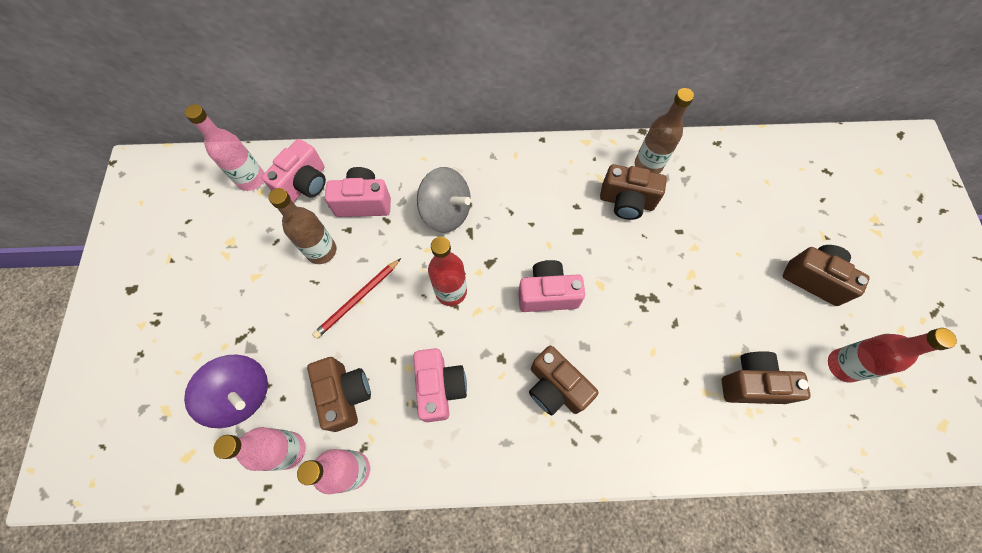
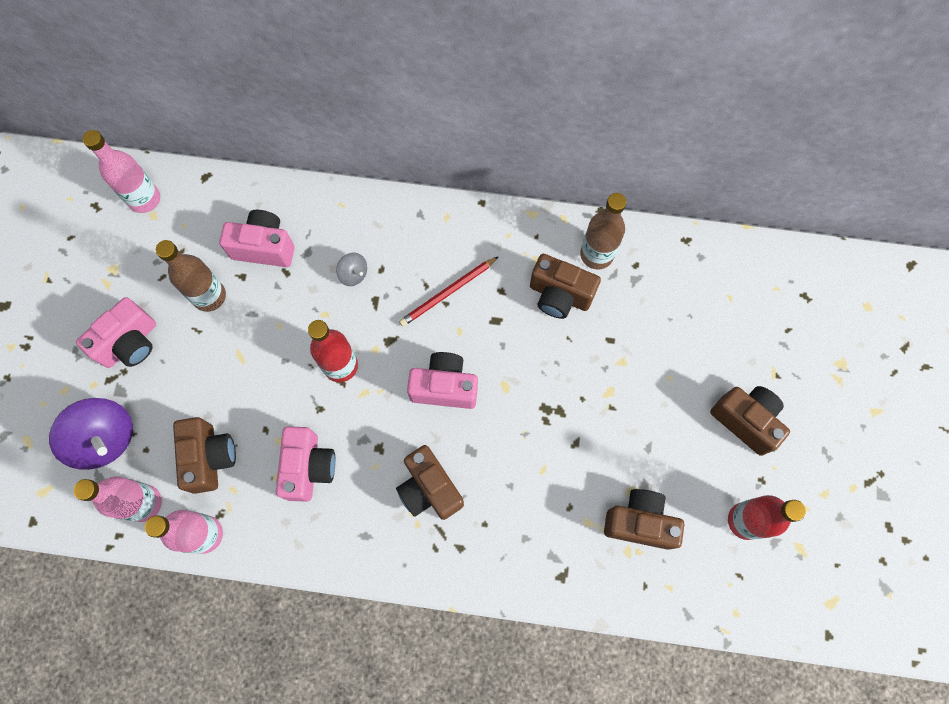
camera: 10 degrees right, 5 degrees up
pink camera [262,139,326,203] -> pink camera moved to [76,297,156,368]
red pencil [312,258,401,339] -> red pencil moved to [399,256,499,327]
grey spinning top [417,167,471,233] -> grey spinning top [336,253,367,286], size x0.48

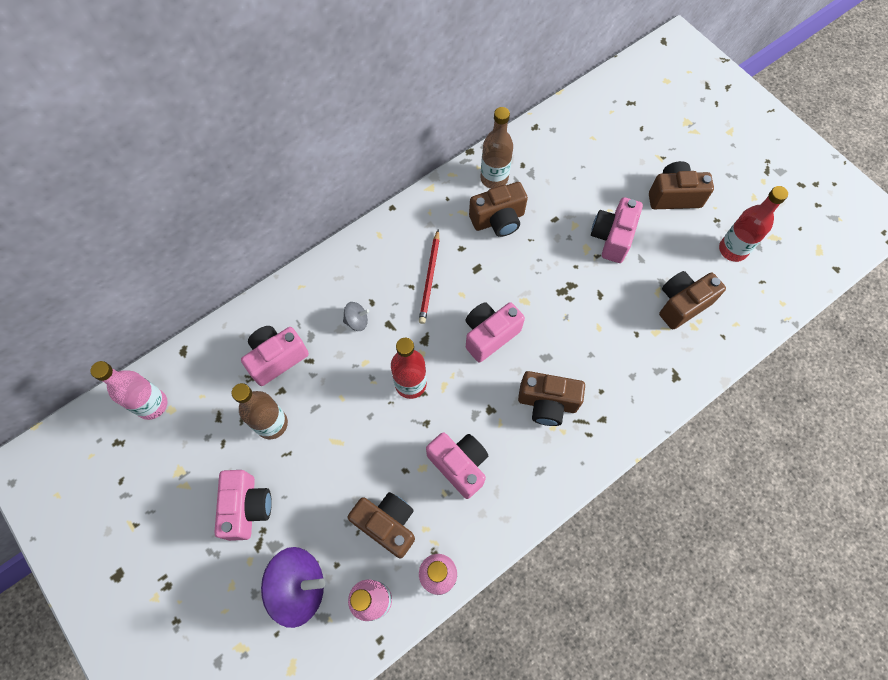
camera: 45 degrees left, 5 degrees down
none -> pink camera [591,197,643,263]

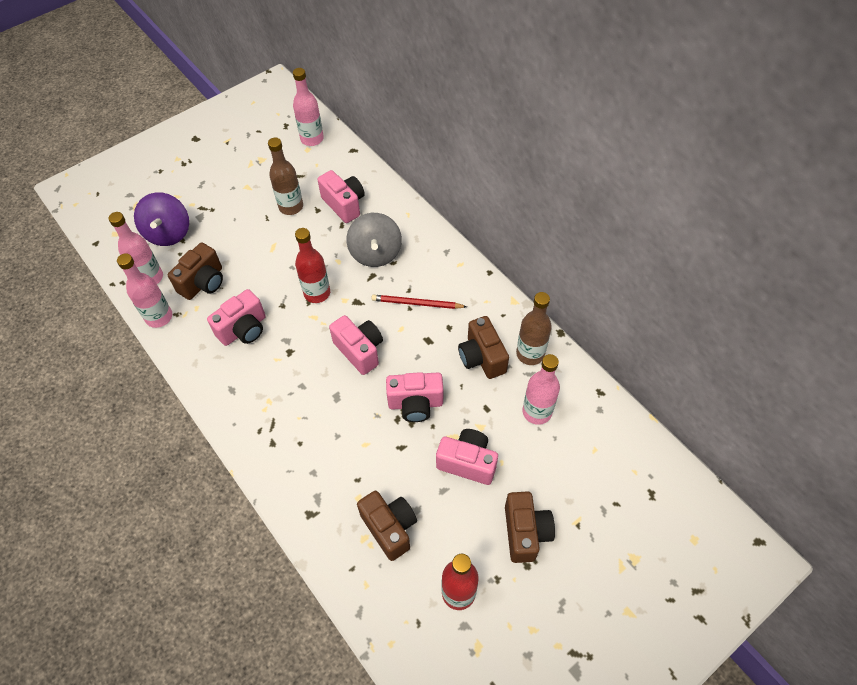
camera: 90 degrees right, 10 degrees down
pink camera [214,470,272,541] -> pink camera moved to [386,372,443,422]
grey spinning top [343,302,369,331] -> grey spinning top [346,213,402,267], size x2.07
brown camera [518,371,585,426] -> none
none -> pink bottle [523,354,560,425]

